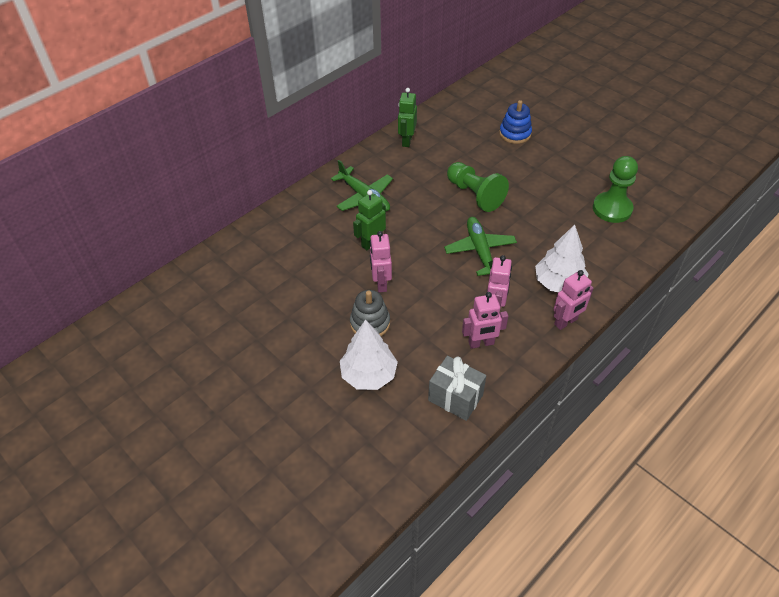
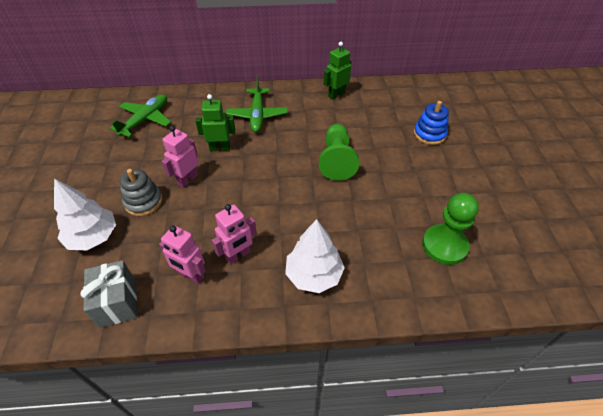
camera: 40 degrees right, 0 degrees up
green plane [444,217,517,276] -> green plane moved to [110,94,171,137]
pink robot [554,270,593,330] -> none

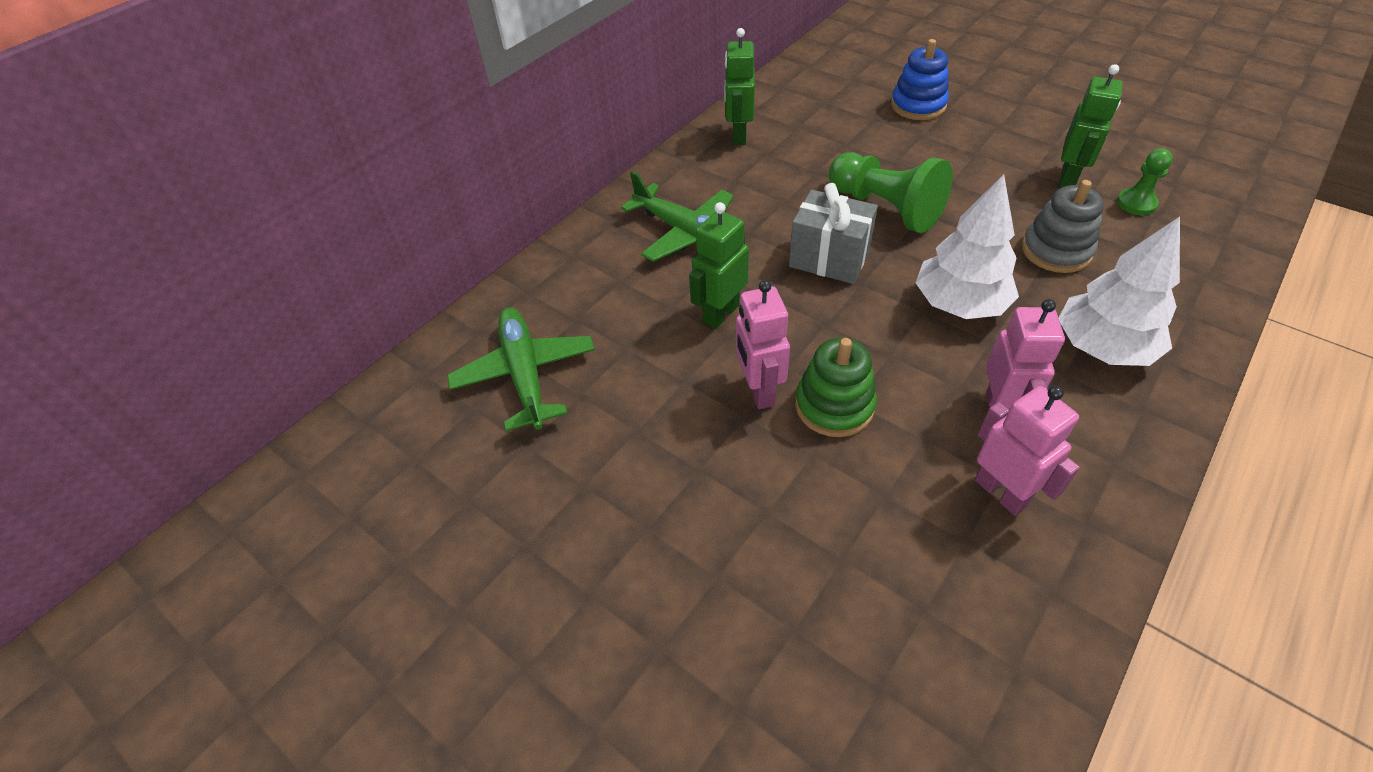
camera: 45 degrees left, 0 degrees up
white tree [54,178,116,250] -> white tree moved to [916,174,1019,319]
grey gift [80,260,137,328] -> grey gift moved to [789,183,878,284]
grey stacking toy [120,169,162,216] -> grey stacking toy moved to [1022,180,1104,273]
pink robot [159,225,206,284] -> pink robot turned 105 degrees counterclockwise [975,386,1080,516]
green pawn [422,193,479,265] -> green pawn [1117,149,1173,215], size x0.52
none -> green stacking toy [795,338,877,437]
none -> green robot [1059,64,1123,188]

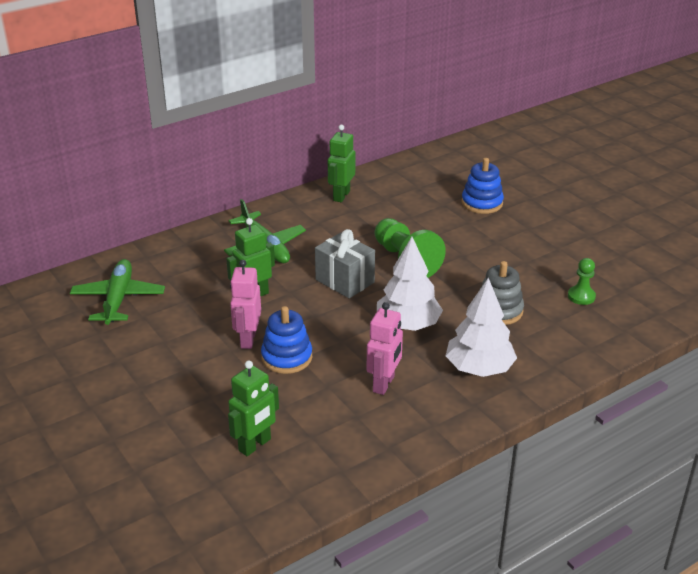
camera: 15 degrees right, 15 degrees down
green stacking toy [795,338,877,437] -> blue stacking toy [261,306,312,374]
pink robot [975,386,1080,516] -> none
green robot [1059,64,1123,188] -> green robot moved to [228,360,279,456]

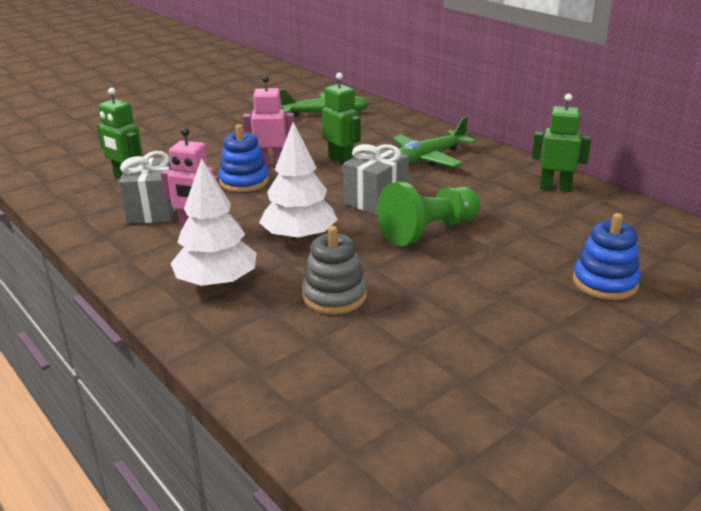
camera: 85 degrees right, 5 degrees down
green pawn [568,258,596,305] -> none
none -> grey gift [119,151,175,224]

